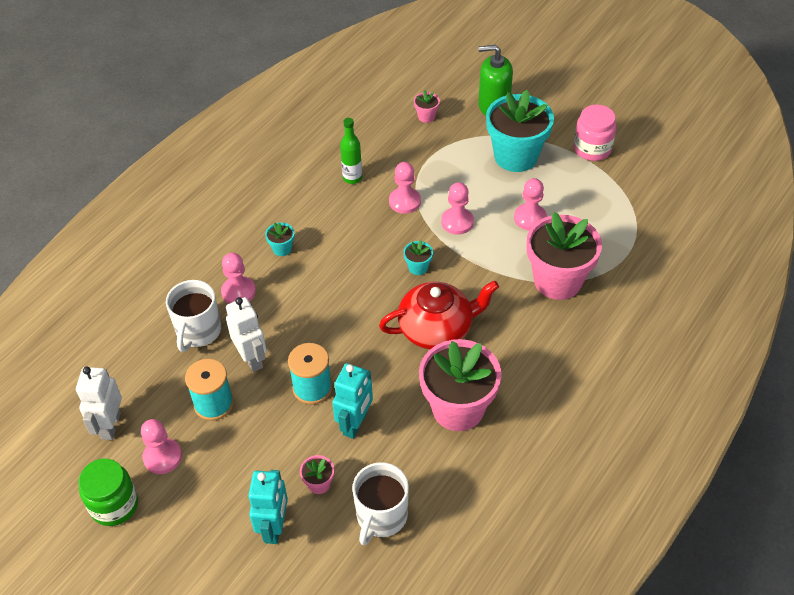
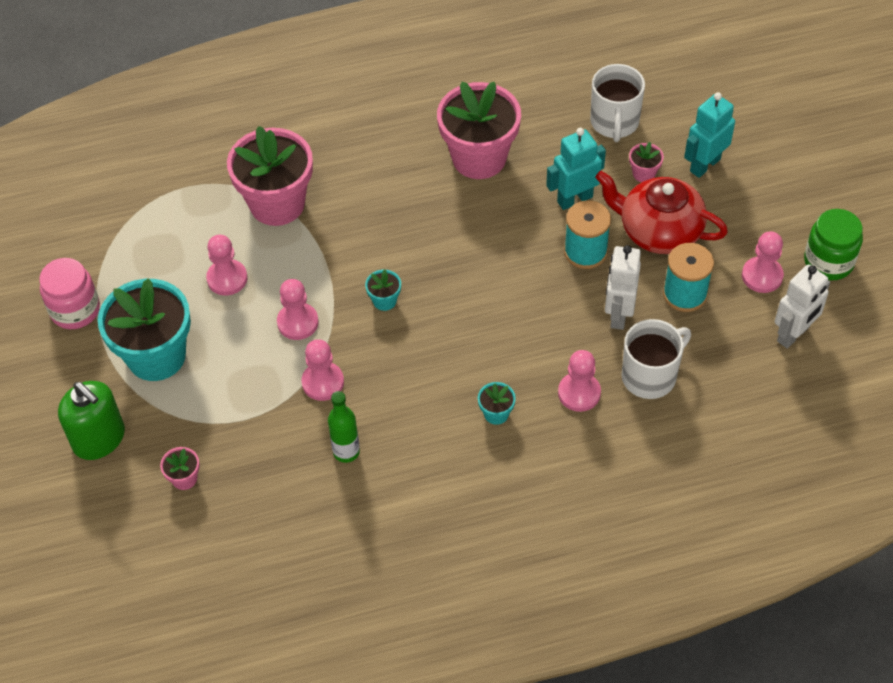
camera: 140 degrees left, 5 degrees up
white mug [352,462,409,546] -> white mug turned 120 degrees clockwise [590,64,645,142]
red teapot [379,280,499,349] -> red teapot moved to [595,171,728,254]

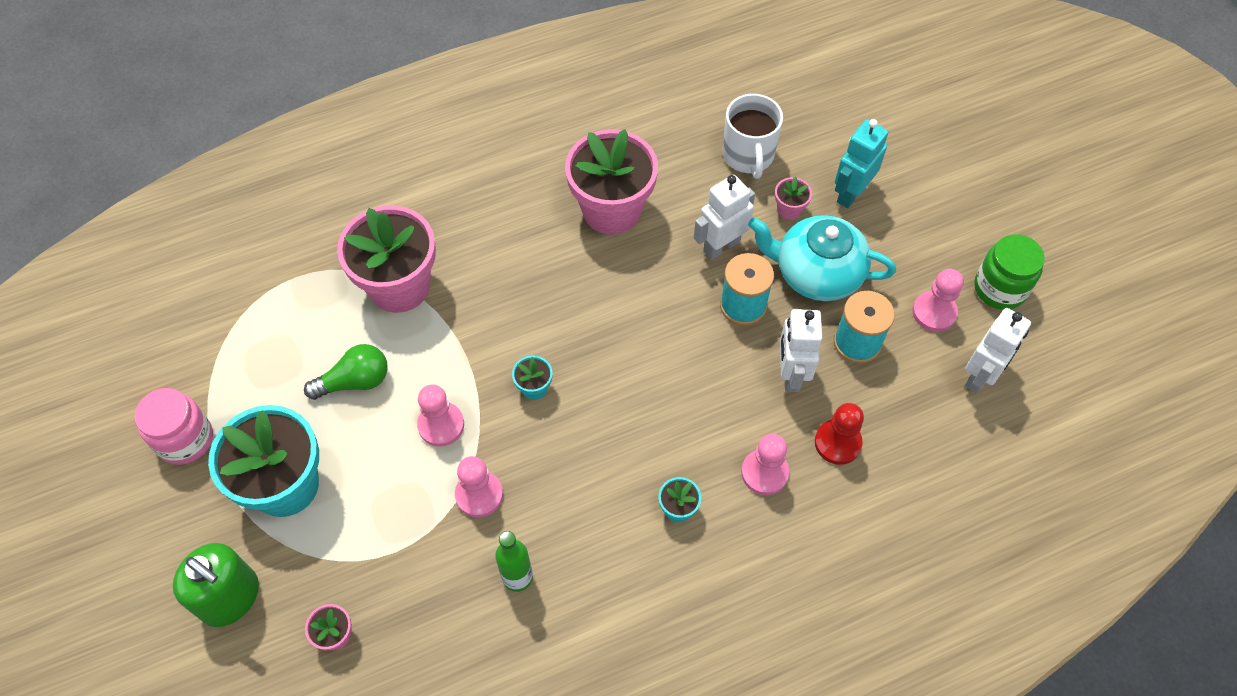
camera: 10 degrees left, 5 degrees up
pink pawn [206,235,248,295] -> green light bulb [304,344,388,400]
turquoise robot [546,128,606,210] -> white robot [694,175,755,260]
red teapot [595,171,728,254] -> turquoise teapot [748,215,896,301]
white mug [621,319,691,399] -> red pawn [815,403,864,465]

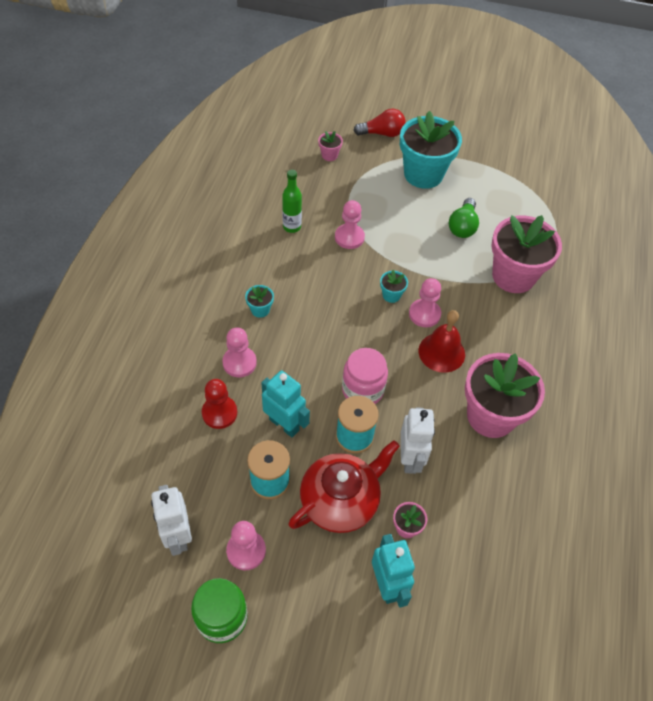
camera: 125 degrees right, 5 degrees down
pink jar [135,388,213,465] -> pink jar moved to [342,348,388,404]
green soap dispenser [173,543,259,627] -> red light bulb [353,109,406,137]
pink pawn [417,384,464,447] -> pink pawn moved to [409,278,441,327]
white mug [723,94,783,179] -> none
turquoise teapot [748,215,896,301] -> red teapot [289,440,400,533]
white robot [780,309,822,392] -> turquoise robot [261,370,310,437]
none -> red bell [419,310,465,373]

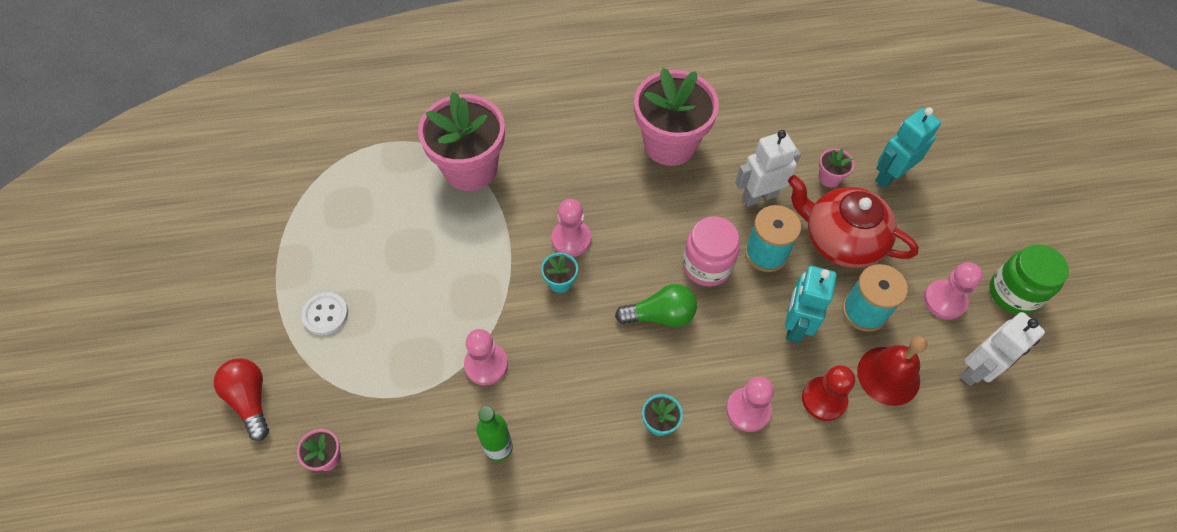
camera: 110 degrees left, 5 degrees up
turquoise flower pot [400,111,462,189] -> white button [302,292,348,335]
red bell [419,310,465,373] -> red bell moved to [857,336,928,406]
green light bulb [449,198,479,238] -> green light bulb moved to [615,284,697,327]

